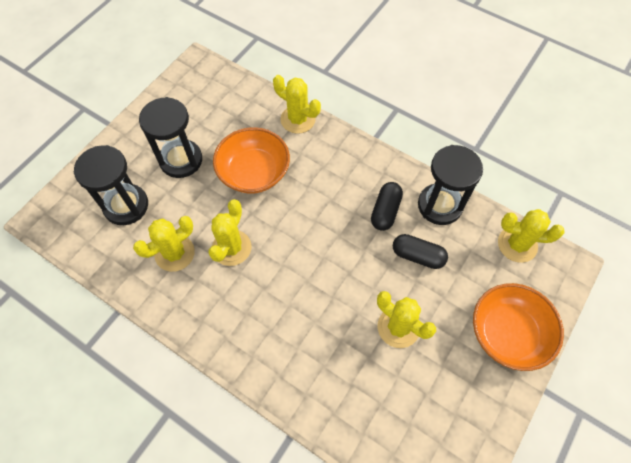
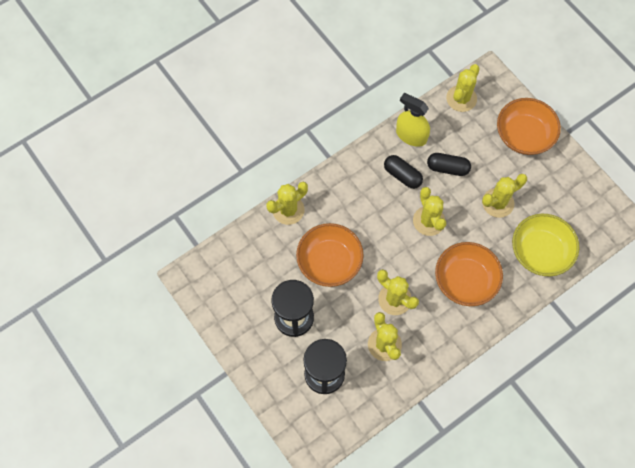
camera: 70 degrees left, 5 degrees up
black capsule [393,234,448,269] -> black capsule turned 60 degrees clockwise [427,153,471,176]
black hourglass [418,145,483,225] -> yellow spray bottle [396,93,430,147]
none -> yellow cactus [413,187,446,236]
none -> orange bowl [435,242,503,306]
none -> yellow bowl [512,214,579,276]

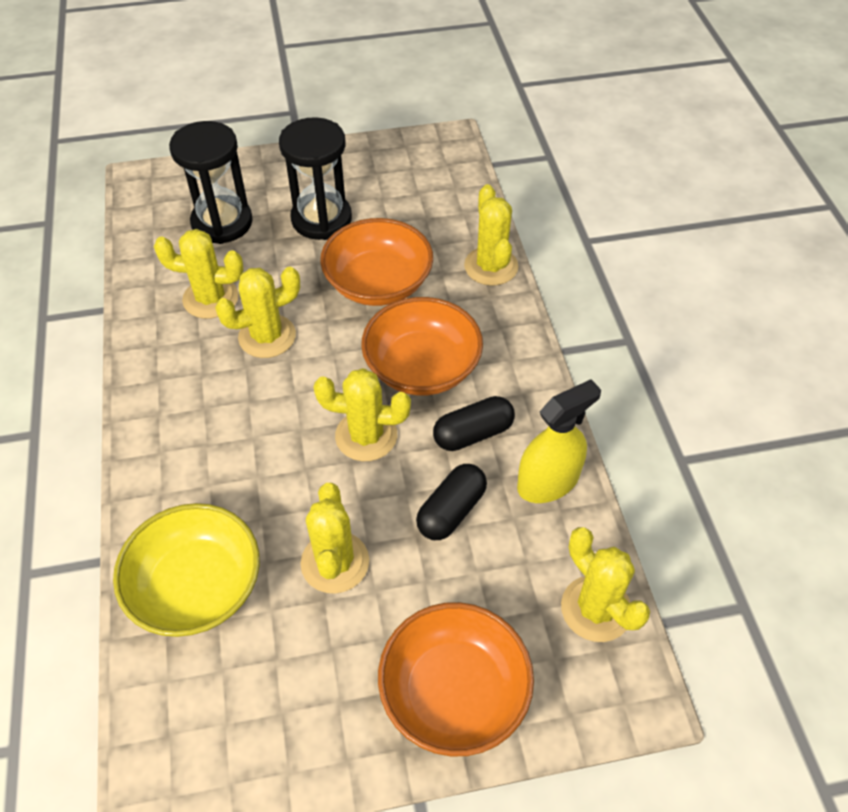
camera: 115 degrees right, 15 degrees down
orange bowl [435,242,503,306] -> orange bowl moved to [361,297,483,395]

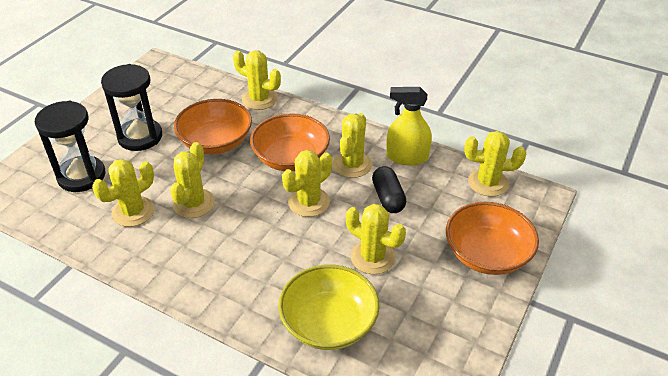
camera: 50 degrees left, 10 degrees down
black capsule [433,396,515,451] -> yellow cactus [333,113,372,178]
yellow spray bottle [517,379,601,503] -> yellow spray bottle turned 90 degrees counterclockwise [386,87,432,165]

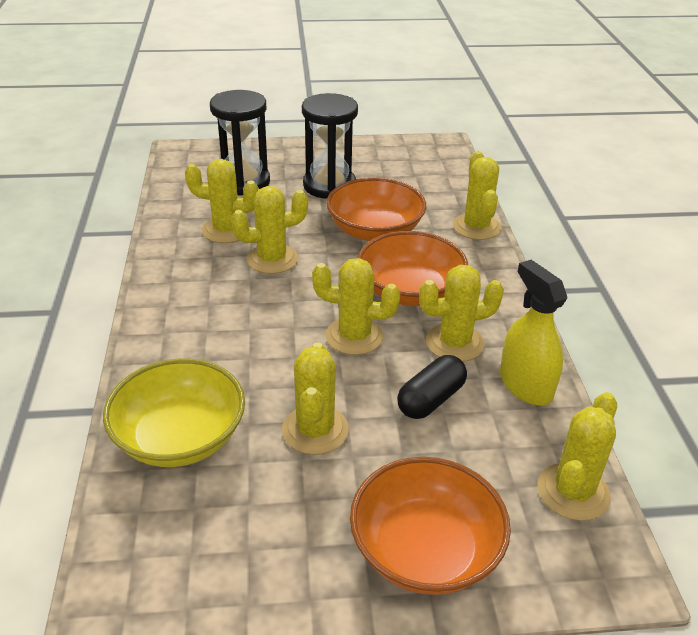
camera: 55 degrees right, 5 degrees down
yellow cactus [464,131,526,197] -> yellow cactus turned 60 degrees clockwise [537,392,617,521]

